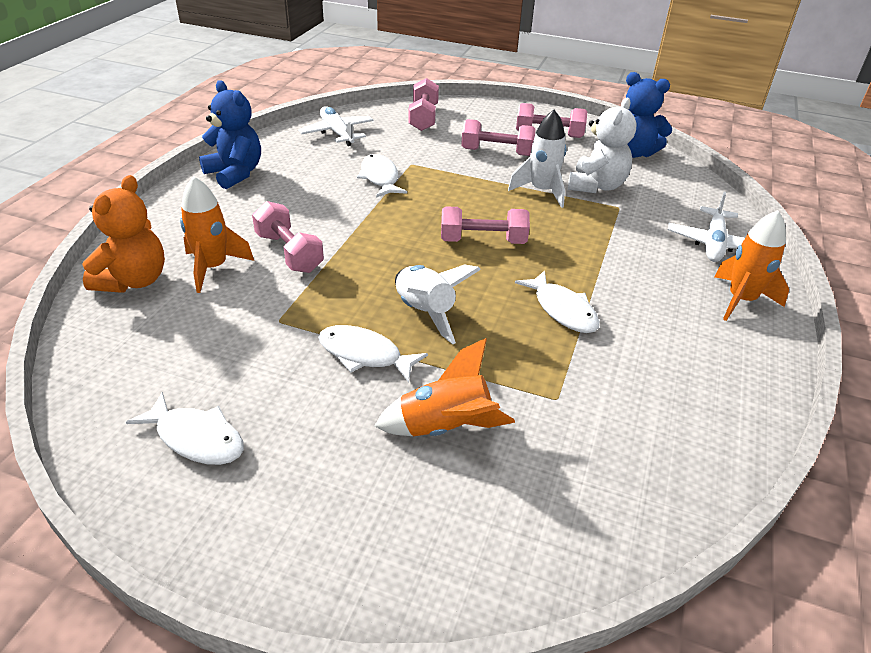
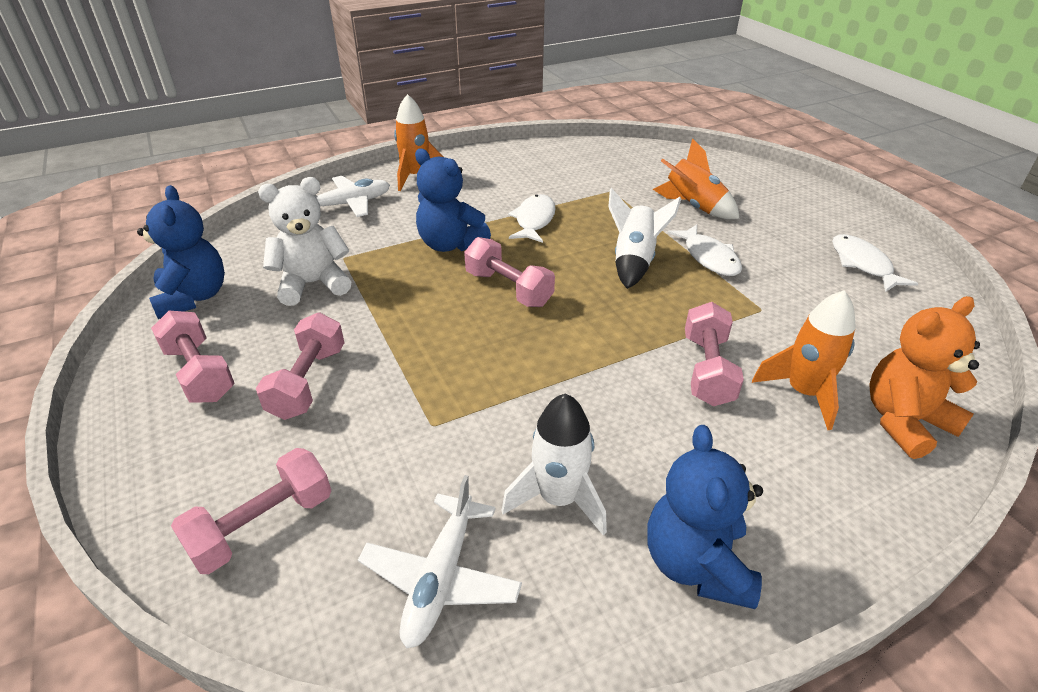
camera: 135 degrees left, 0 degrees up
white fish [357,154,407,198] -> none
pink dumbbell [461,119,536,156] -> pink dumbbell turned 45 degrees clockwise [256,313,345,420]
white rocket [508,110,567,208] -> white rocket moved to [501,393,607,536]
none -> blue teddy bear [415,149,491,252]

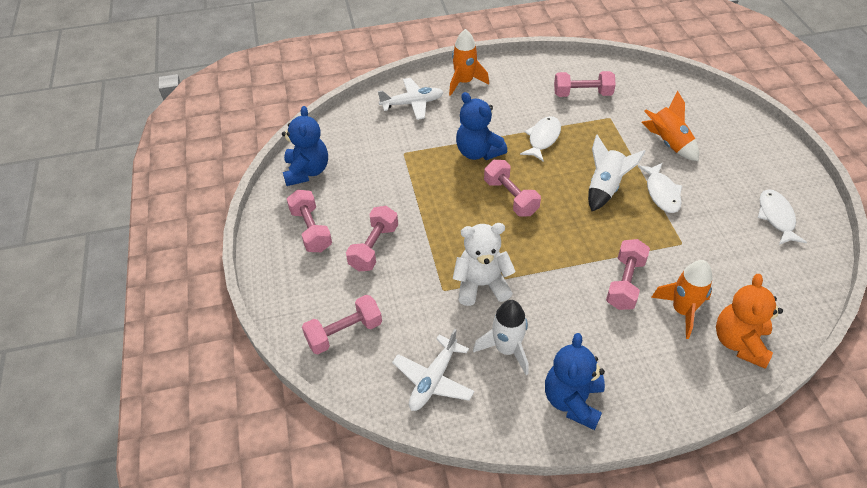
camera: 15 degrees right, 10 degrees up
white teddy bear [258,177,351,306] -> white teddy bear moved to [453,223,516,306]
orange teddy bear [869,296,980,459] -> orange teddy bear turned 60 degrees counterclockwise [716,274,783,368]
none -> pink dumbbell [554,71,616,97]

